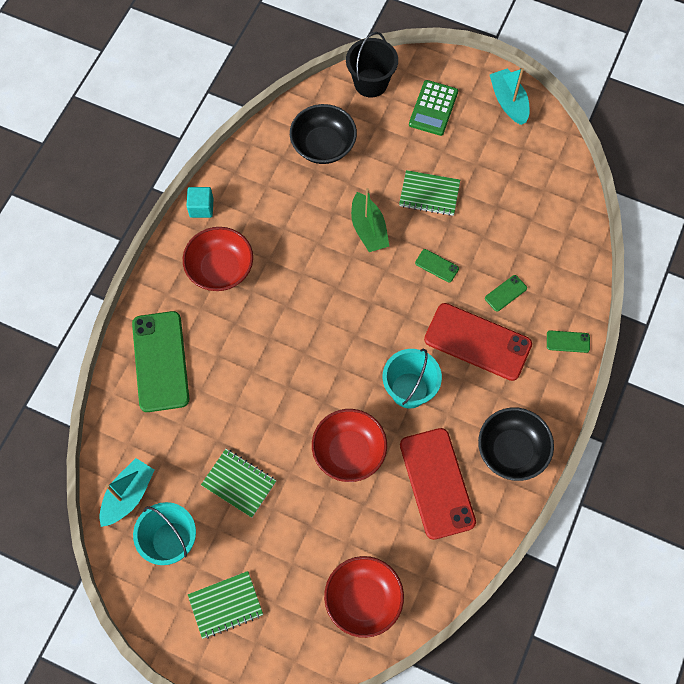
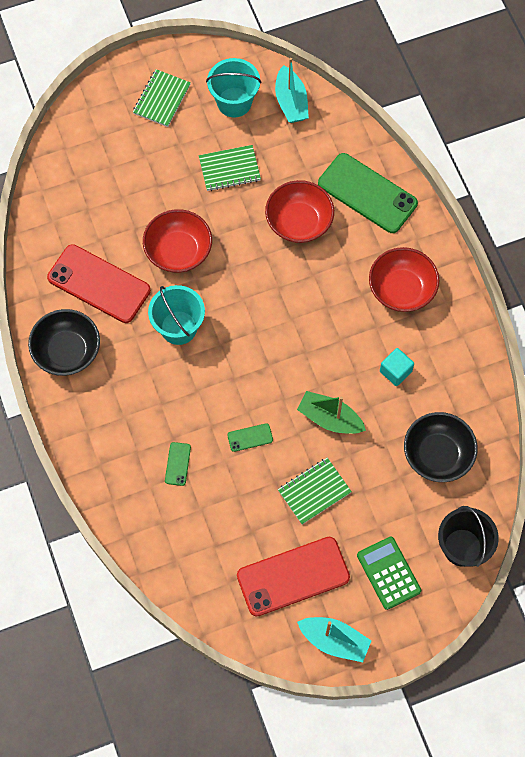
camera: 135 degrees right, 0 degrees up
turquoise cube [187,187,214,218] -> turquoise cube moved to [380,348,414,386]
red bowl [324,556,404,638] -> red bowl moved to [265,180,334,243]
red phone [424,303,532,381] -> red phone moved to [237,537,350,617]
green phone [547,330,590,353] -> none

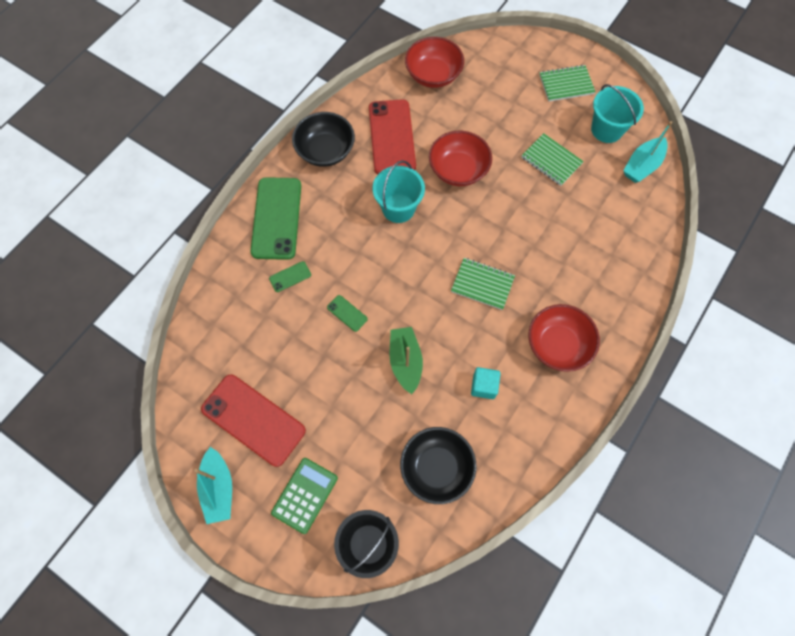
camera: 55 degrees right, 0 degrees up
red bowl [265,180,334,243] -> red bowl moved to [405,37,464,88]
green notebook [278,458,352,524] -> green notebook moved to [451,258,515,310]
green phone [318,153,418,233] -> green phone moved to [250,177,301,260]

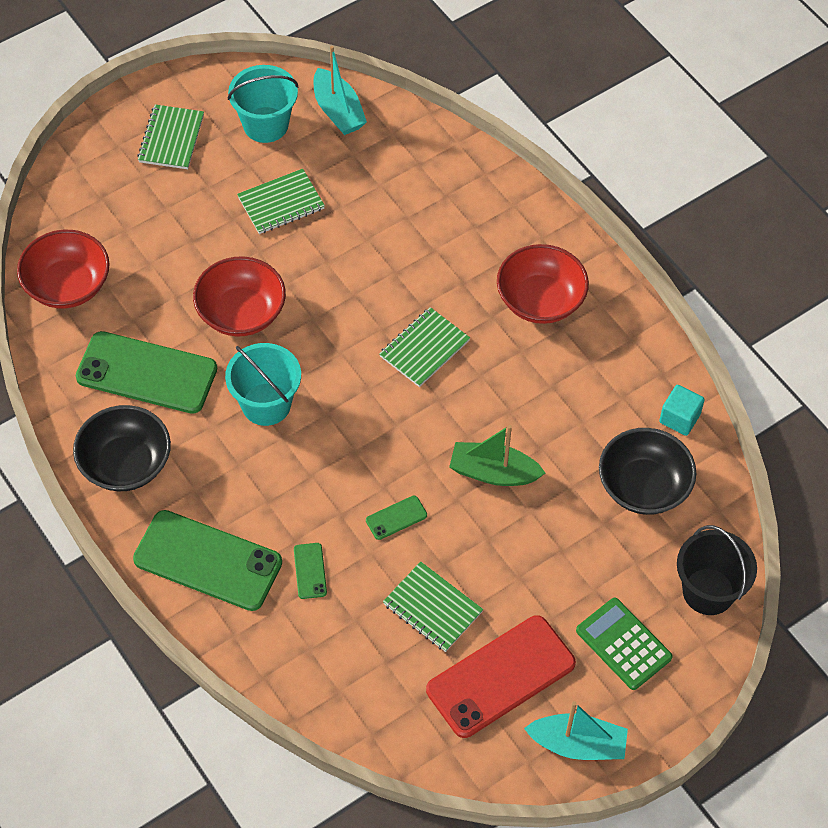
camera: 70 degrees left, 10 degrees down
red phone [369,99,416,174] -> green phone [76,331,217,414]
turquoise cube [471,367,501,399] -> turquoise cube moved to [659,385,705,436]
none -> green notebook [383,561,483,652]

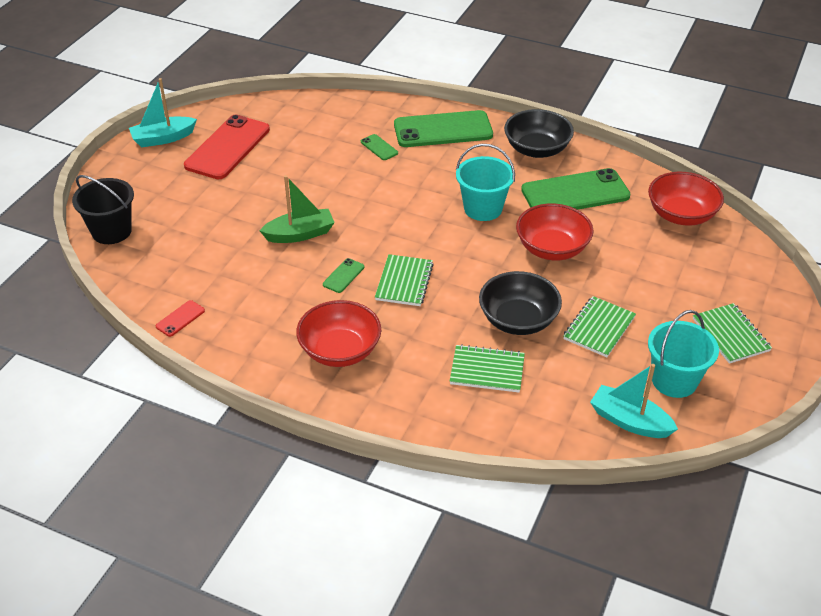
camera: 150 degrees right, 15 degrees down
green phone [366,495,427,540] -> green phone moved to [323,258,364,293]
green notebook [383,561,483,652] -> green notebook moved to [450,344,525,392]
green calculator [576,598,673,690] -> none
black bowl [599,428,696,515] -> black bowl moved to [479,271,562,335]
turquoise cube [659,385,705,436] -> red phone [155,300,205,337]

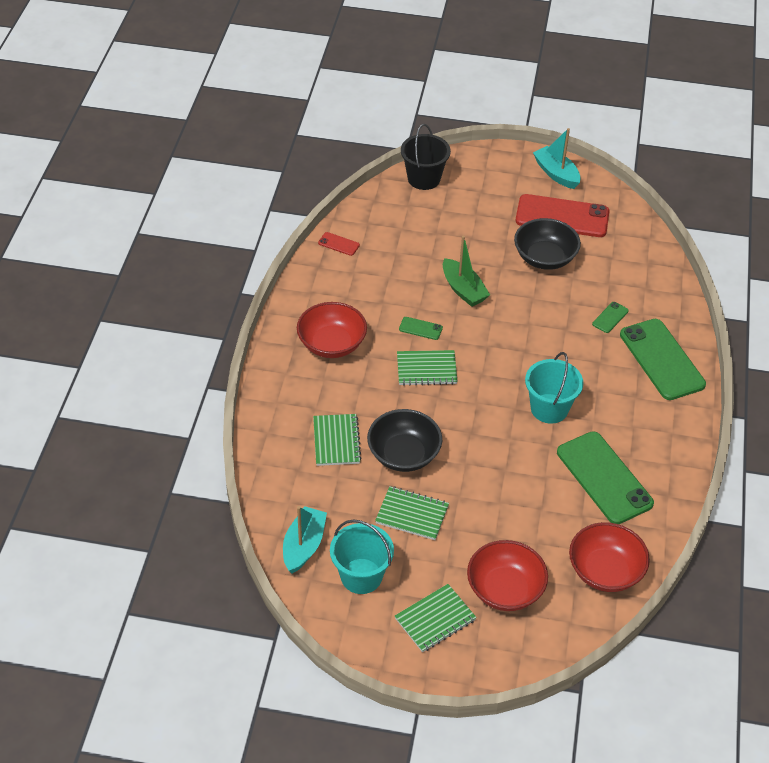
camera: 75 degrees right, 5 degrees up
black bowl [504,109,574,158] -> black bowl moved to [514,218,581,270]
red bowl [516,204,594,260] -> red bowl moved to [467,540,548,611]

